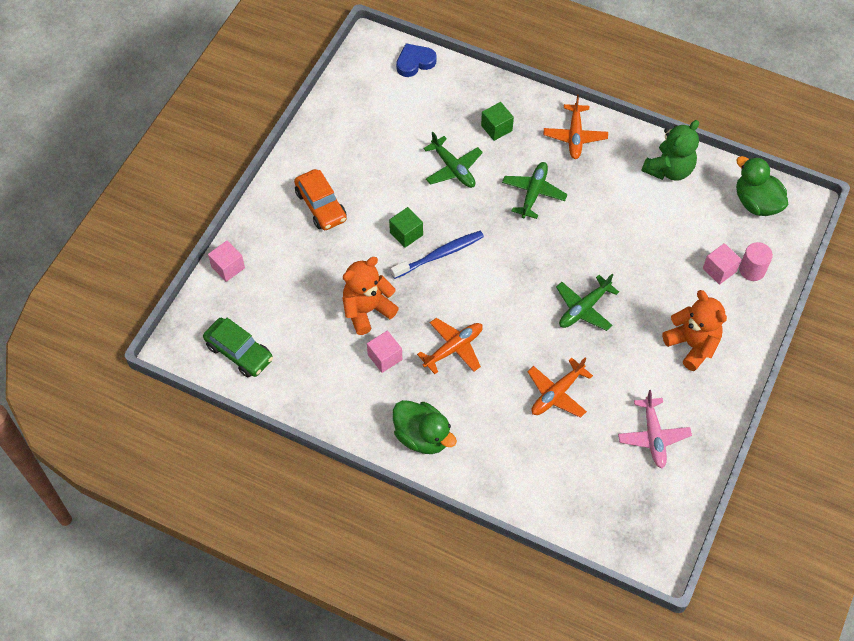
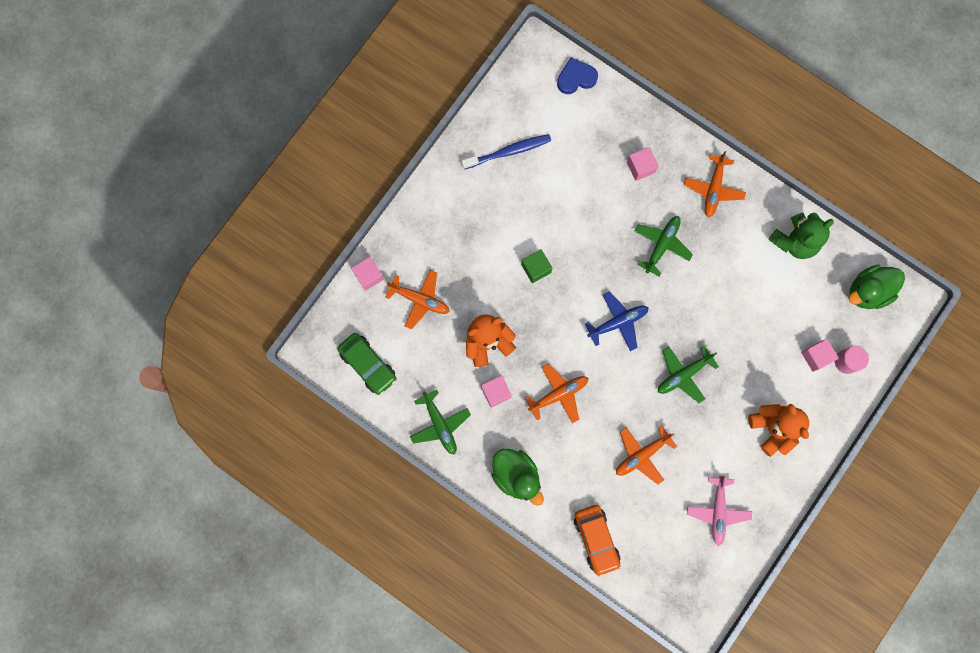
camera: 10 degrees right, 20 degrees up
orange car [294,169,347,230] -> orange car moved to [574,505,620,577]
blue toothbrush [391,231,484,279] -> blue toothbrush moved to [461,134,551,169]
green plane [423,132,483,188] -> green plane moved to [410,390,471,455]
green cube [481,102,514,141] -> pink cube [627,147,659,181]
green duck [736,156,788,216] -> green duck turned 90 degrees counterclockwise [849,265,905,309]
none -> orange plane [385,270,450,330]
none -> blue plane [585,291,649,351]

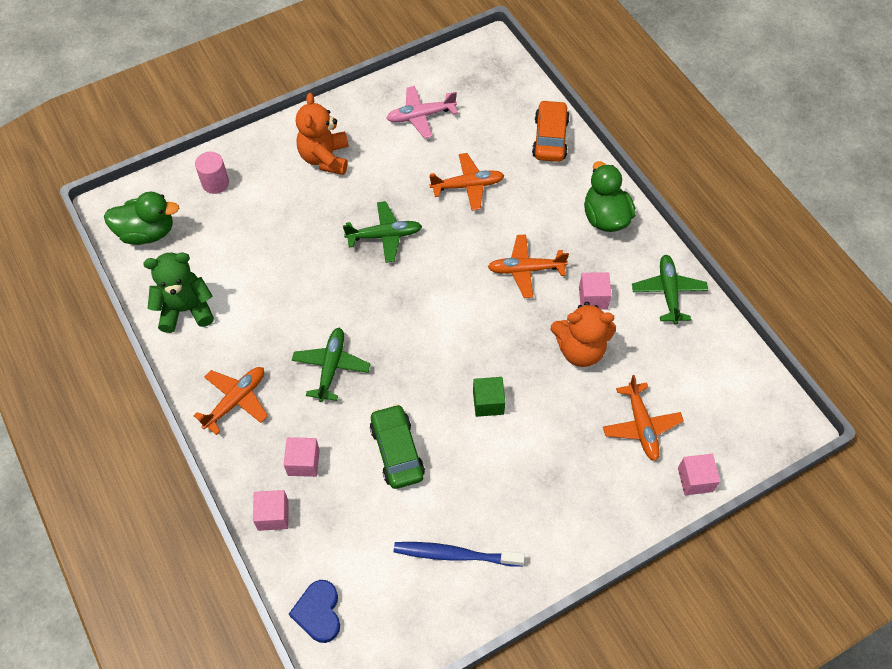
camera: 155 degrees left, 20 degrees down
green car [337,333,397,395] -> green car moved to [370,404,425,489]
orange plane [385,270,450,330] -> orange plane turned 150 degrees counterclockwise [603,375,684,461]
blue heart [557,58,598,94] -> blue heart turned 75 degrees clockwise [289,580,340,643]
blue plane [585,291,649,351] -> none
green plane [635,216,693,276] -> green plane turned 135 degrees clockwise [292,328,370,402]
pink plane [687,476,752,546] -> pink plane turned 135 degrees counterclockwise [386,86,458,139]
pink cube [801,339,839,372] -> pink cube moved to [253,490,289,531]

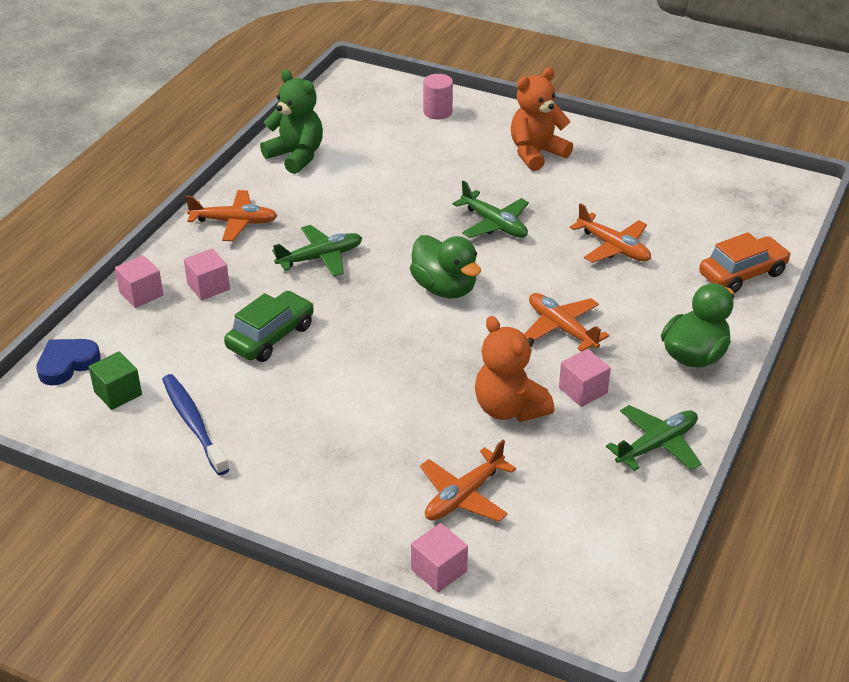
camera: 55 degrees right, 20 degrees down
green duck [104,192,179,245] -> green duck moved to [410,235,481,298]
pink plane [386,86,458,139] -> none
green cube [473,377,506,417] -> green cube moved to [89,351,142,410]

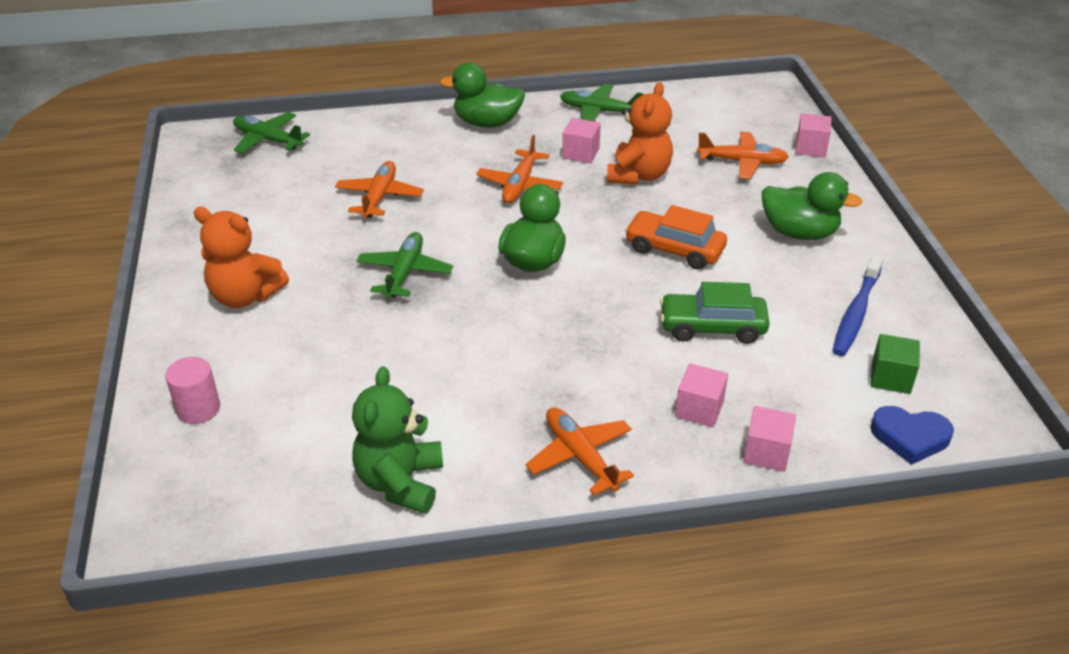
camera: 125 degrees left, 0 degrees up
green plane [272,225,362,277] -> green plane moved to [233,112,310,153]
orange car [699,232,791,293] -> orange car moved to [625,205,727,270]
none -> green duck [762,172,862,240]

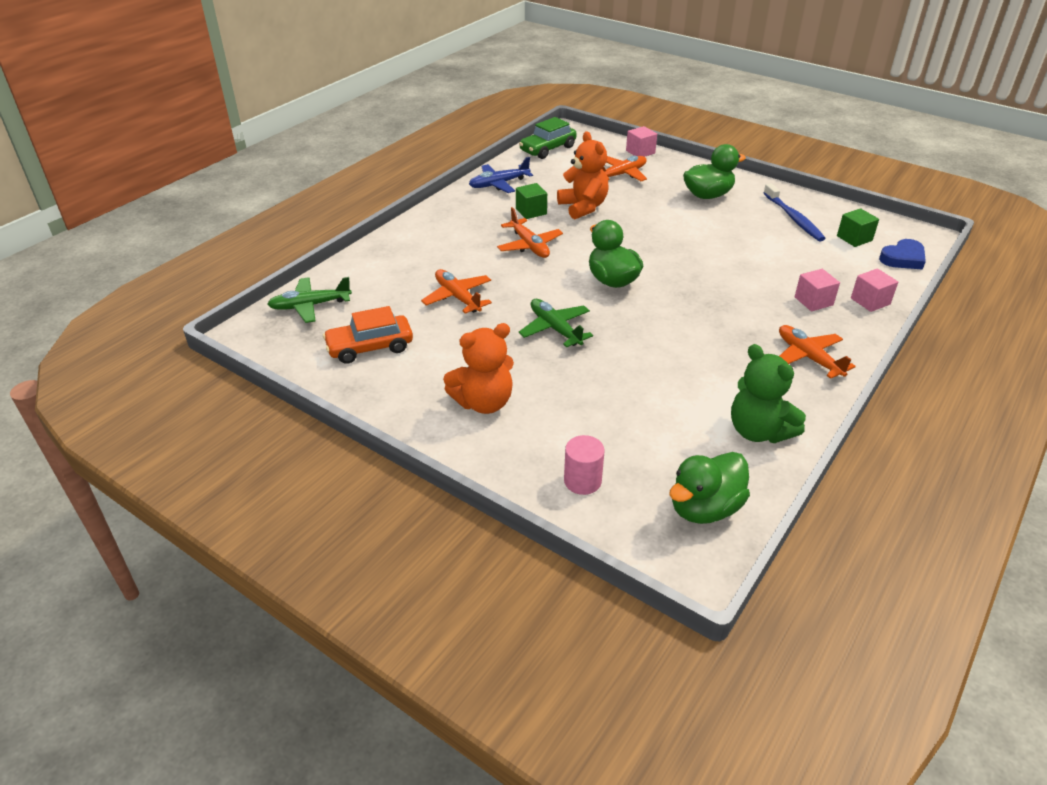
camera: 45 degrees left, 0 degrees up
green duck [439,63,525,128] -> green duck moved to [669,452,750,524]
orange plane [526,407,634,495] -> orange plane turned 45 degrees clockwise [779,325,856,379]
green plane [560,84,644,121] -> blue plane [469,157,533,193]
pink cube [562,118,601,164] -> green cube [516,183,547,219]
orange car [625,205,727,270] -> orange car moved to [323,306,413,364]
green car [660,282,770,344] -> green car moved to [519,117,577,159]

